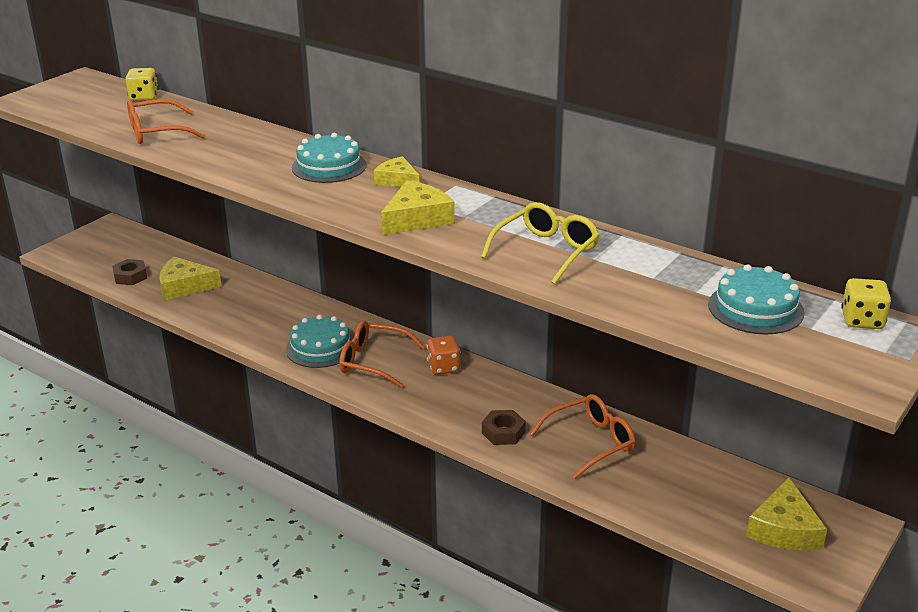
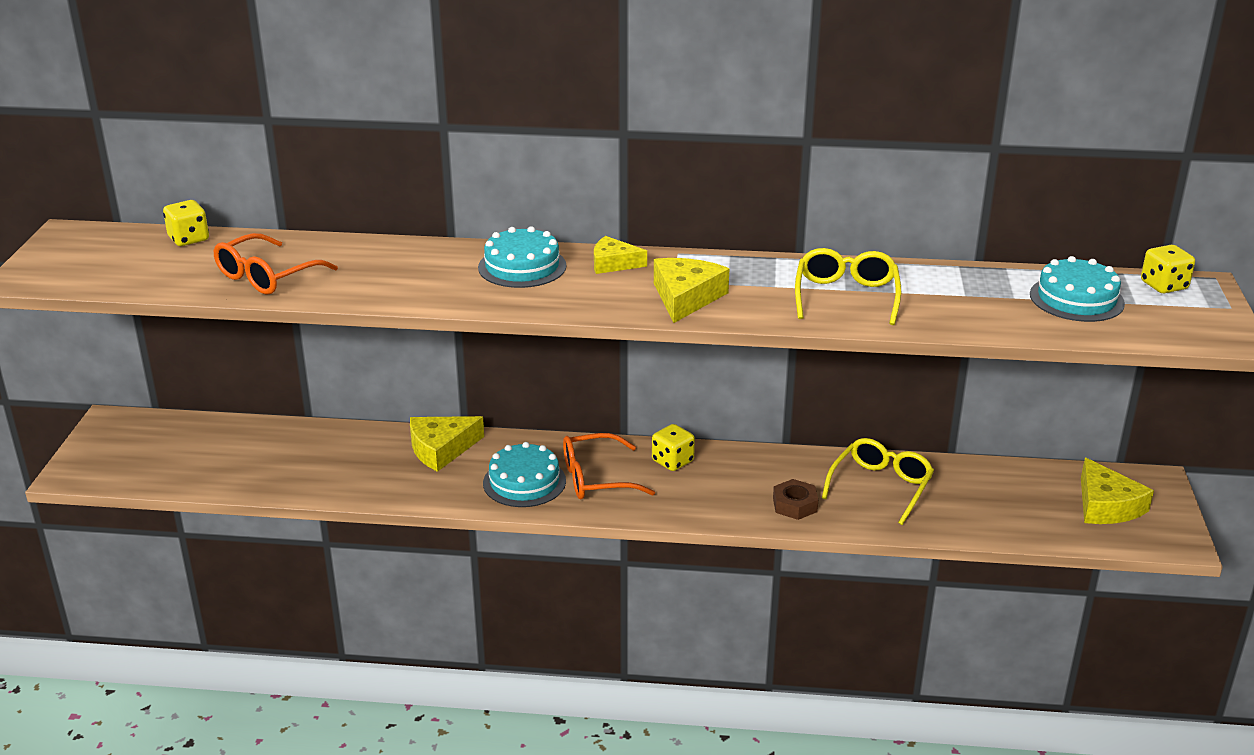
camera: 30 degrees left, 0 degrees up
brown nut [112,259,147,285] -> none
yellow cheese [159,257,222,301] -> yellow cheese moved to [410,416,484,472]
orange dice [427,336,460,375] -> yellow dice [652,424,695,471]
orange glasses [530,394,635,479] -> yellow glasses [822,438,934,525]

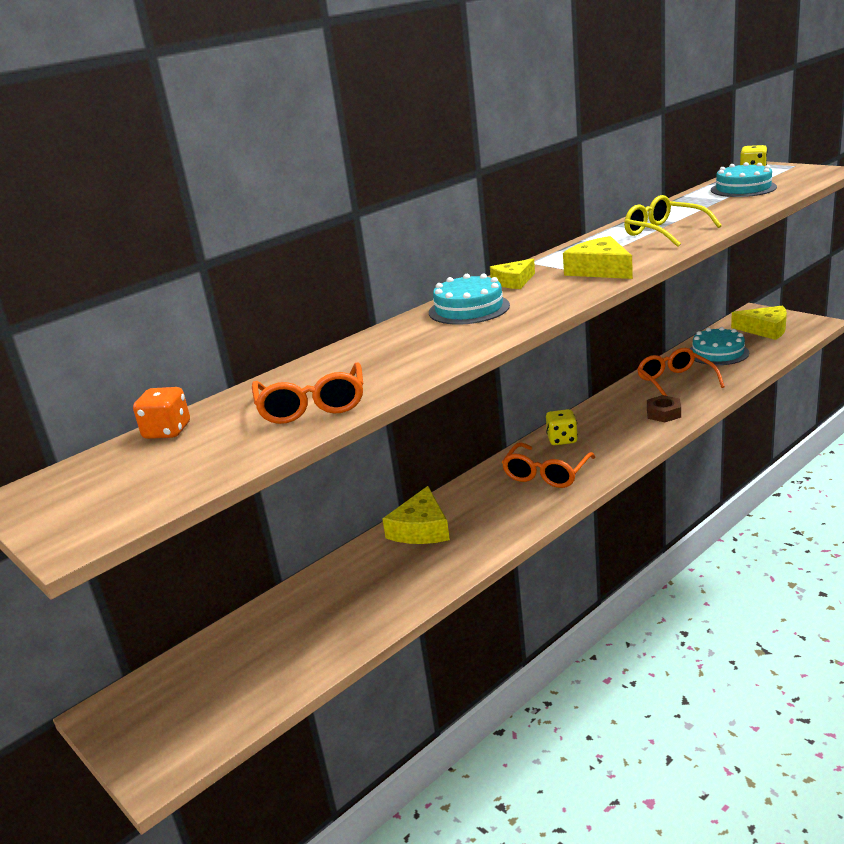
camera: 45 degrees left, 5 degrees down
yellow dice [163,200,209,246] -> orange dice [133,387,190,439]
turquoise cake [483,442,566,507] -> turquoise cake moved to [690,327,749,365]
yellow glasses [822,438,934,525] -> orange glasses [637,348,725,396]

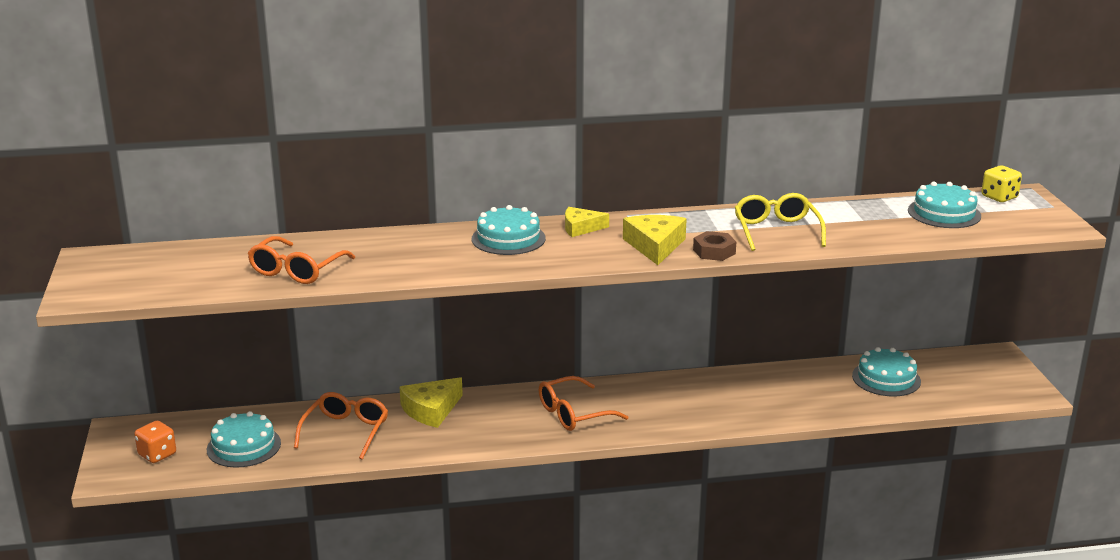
camera: 30 degrees right, 0 degrees up
orange dice [133,387,190,439] -> orange dice moved to [134,421,176,463]
yellow dice [546,409,578,445] -> none
orange glasses [637,348,725,396] -> orange glasses moved to [294,392,388,460]
brown nut [647,395,681,422] -> brown nut moved to [693,231,736,261]
yellow cheese [731,305,787,340] -> none
none -> turquoise cake [207,411,281,468]

